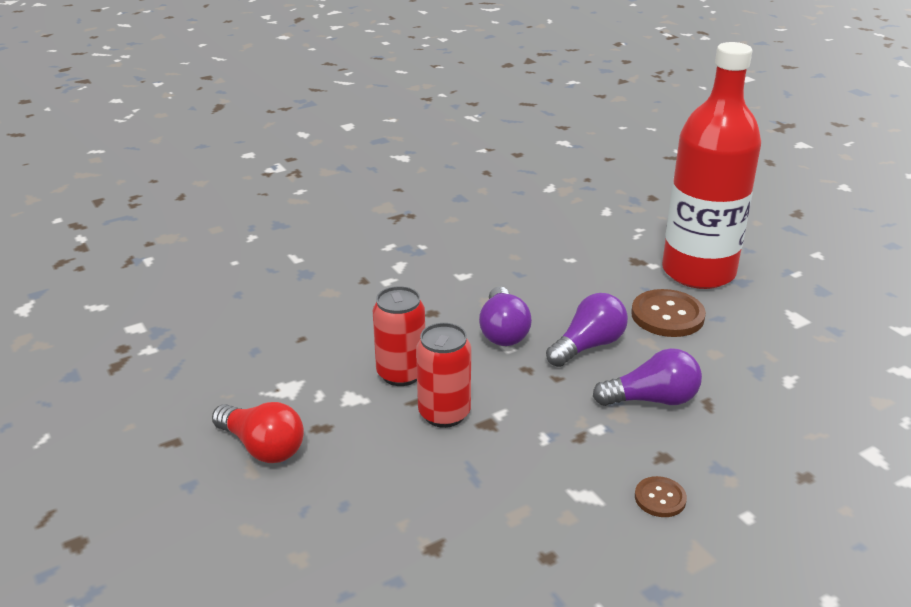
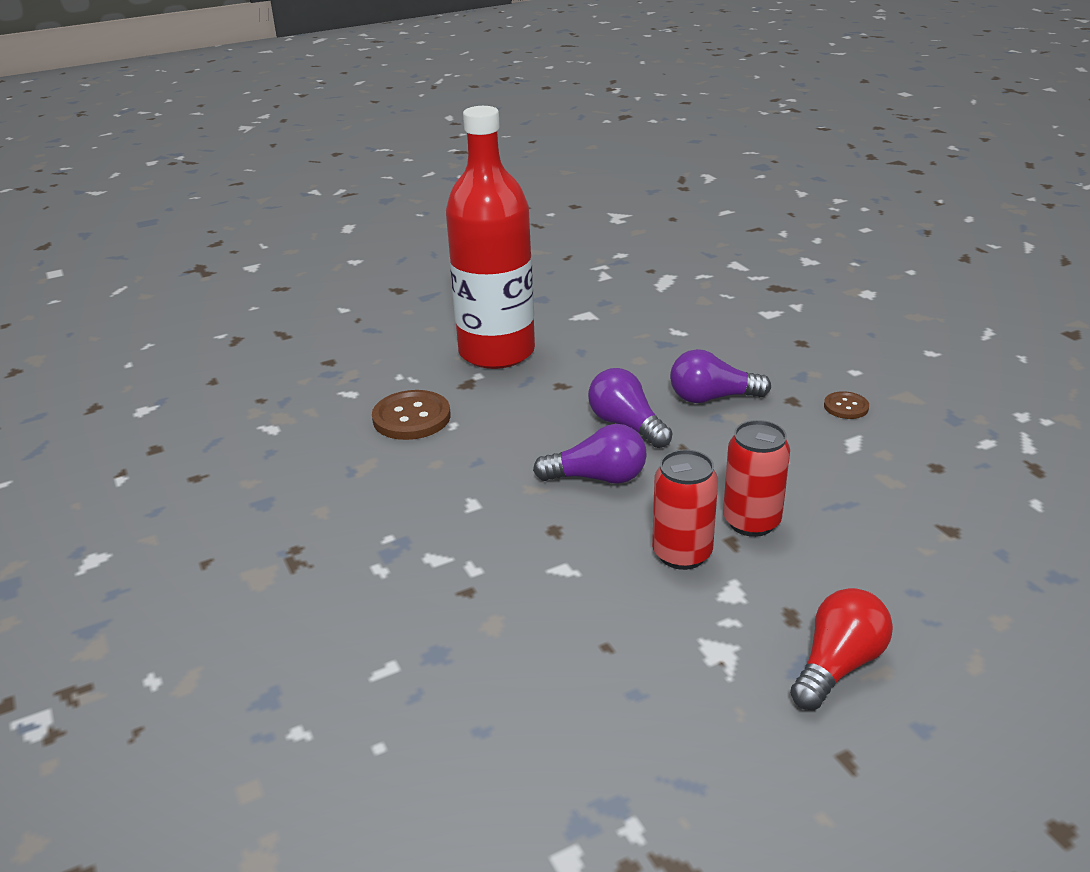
camera: 85 degrees left, 0 degrees up
purple light bulb [593,348,702,406] -> purple light bulb turned 90 degrees counterclockwise [670,349,771,403]
brown button [631,289,706,337] -> brown button moved to [372,390,451,440]

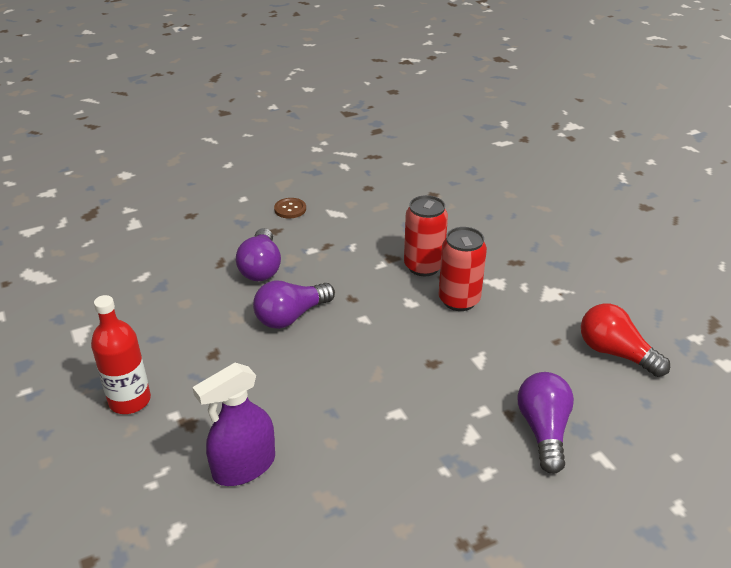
camera: 90 degrees left, 5 degrees up
brown button [372,390,451,440] -> purple spray bottle [192,363,275,486]
red bottle [446,106,535,369] -> red bottle [91,295,151,414], size x0.50
purple light bulb [533,424,647,484] -> purple light bulb moved to [518,372,574,474]
red light bulb [790,588,893,710] -> red light bulb moved to [581,303,670,377]

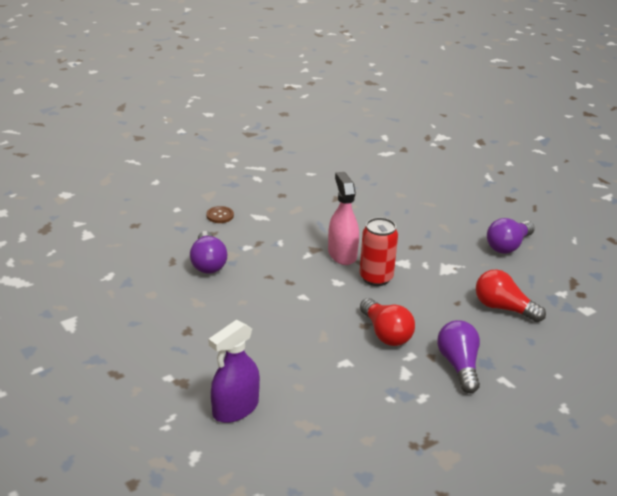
camera: 10 degrees left, 5 degrees down
red bottle [91,295,151,414] -> none
purple light bulb [253,281,335,329] -> purple light bulb moved to [487,218,535,254]
red can [404,195,448,276] -> pink spray bottle [328,172,359,265]
none -> red light bulb [360,298,415,346]

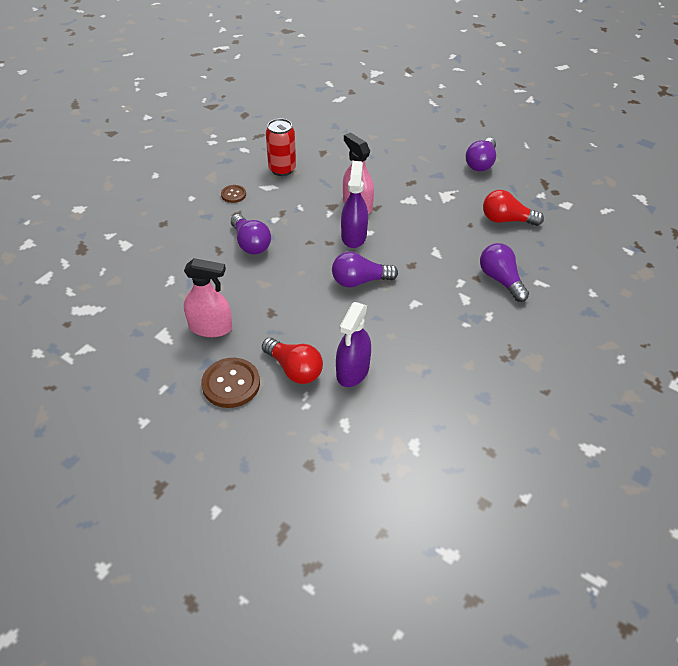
camera: 20 degrees left, 15 degrees up
red can [359,217,398,286] -> red can moved to [266,118,296,176]
red light bulb [360,298,415,346] -> red light bulb moved to [262,338,323,384]
none -> pink spray bottle [184,258,232,337]
none -> brown button [201,358,260,408]
none -> purple light bulb [332,252,398,287]
none -> purple spray bottle [341,161,368,248]

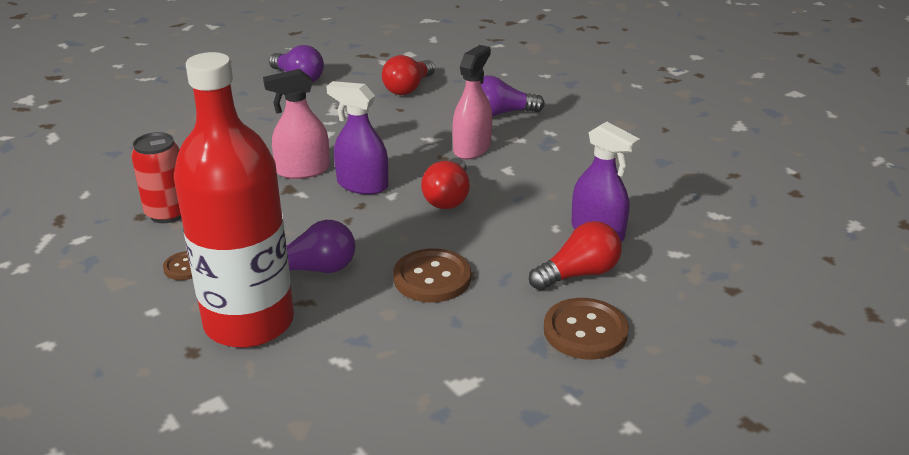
camera: 70 degrees left, 15 degrees down
pink spray bottle [184,258,232,337] -> pink spray bottle moved to [452,45,492,160]
purple light bulb [332,252,398,287] -> red light bulb [421,158,470,209]
none -> red bottle [174,52,294,348]
none -> brown button [393,248,471,302]

